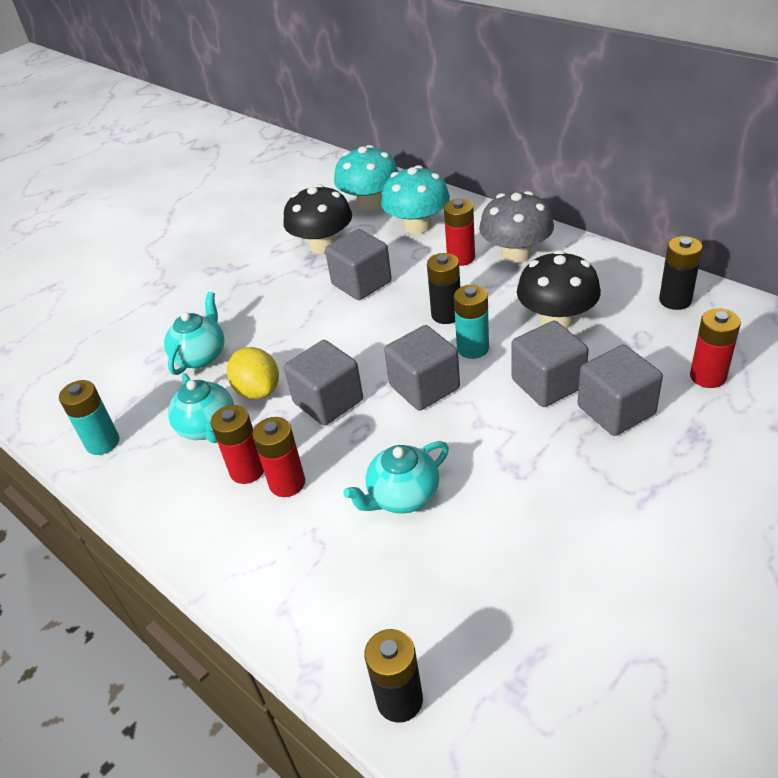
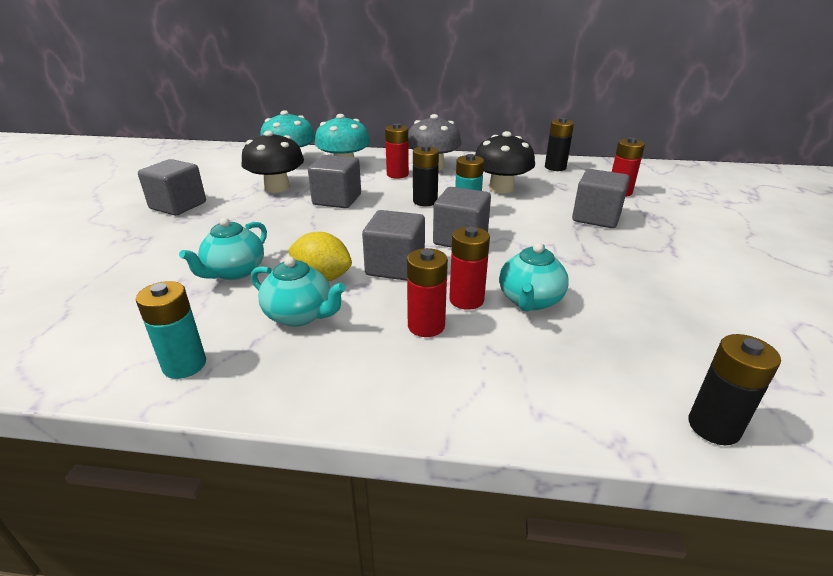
camera: 40 degrees left, 10 degrees down
turquoise teapot [164,292,225,375] -> turquoise teapot turned 135 degrees counterclockwise [179,218,267,280]
red battery [211,405,264,484] -> red battery moved to [449,227,490,310]
grey cube [512,321,589,407] -> grey cube moved to [138,159,206,216]

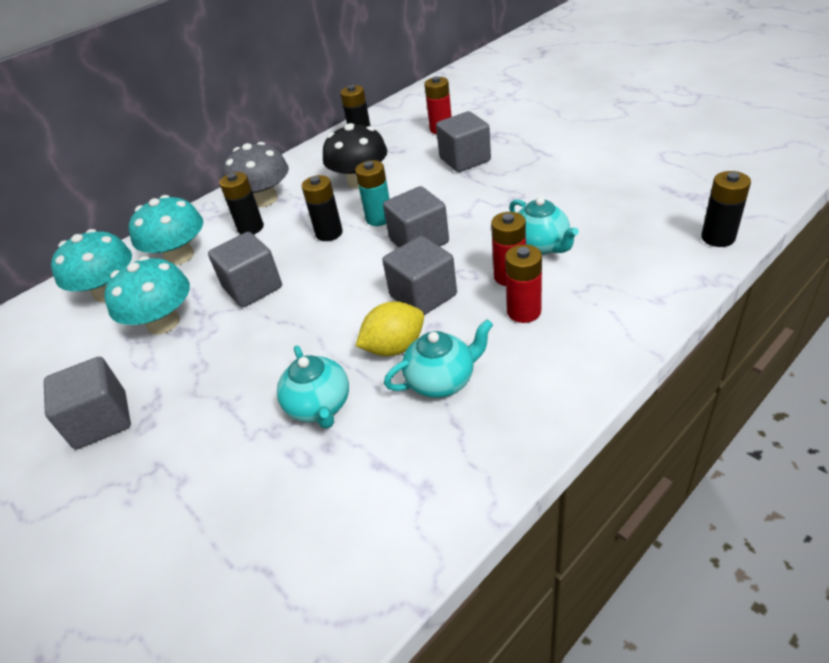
camera: 45 degrees left, 10 degrees up
turquoise battery [136,281,206,379] -> none
black mushroom [241,131,304,193] -> turquoise mushroom [104,256,190,335]
red battery [385,123,409,179] -> black battery [219,172,264,235]

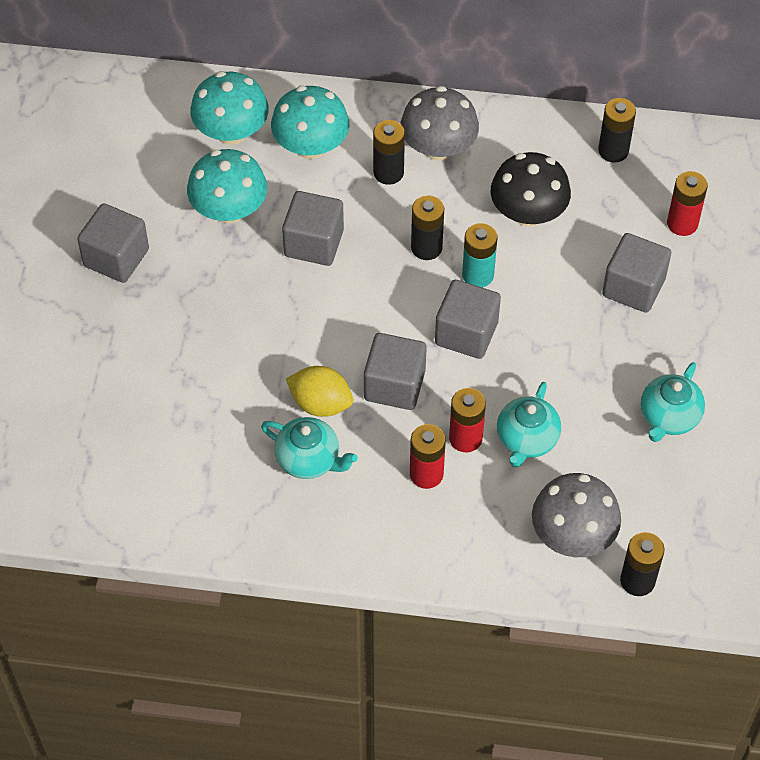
camera: 45 degrees right, 15 degrees up
turquoise teapot [277,346,349,429] -> turquoise teapot moved to [641,362,705,442]
none -> grey mushroom [532,473,621,557]

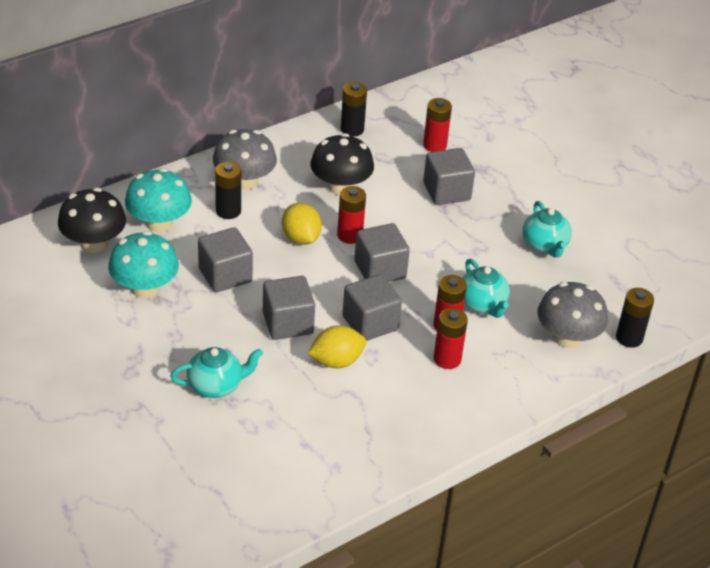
camera: 45 degrees left, 15 degrees down
grey cube [77,203,149,283] -> grey cube moved to [263,276,315,340]
turquoise mushroom [191,71,269,145] -> black mushroom [58,188,126,253]
turquoise teapot [261,417,358,479] -> turquoise teapot moved to [170,347,263,398]
black battery [411,196,444,260] -> yellow lemon [282,203,322,245]
turquoise battery [462,223,497,287] -> red battery [337,186,366,244]

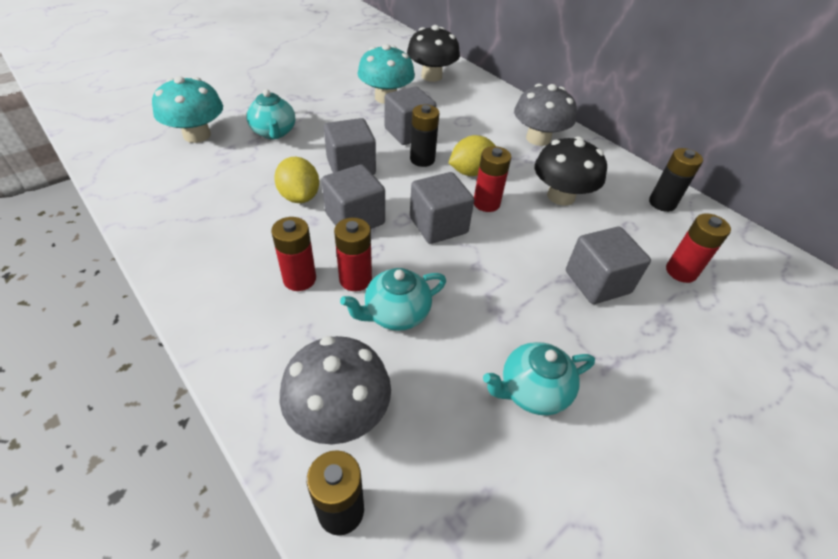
camera: 85 degrees right, 5 degrees up
turquoise mushroom [125,168,192,232] -> turquoise mushroom moved to [152,76,223,143]
black battery [215,162,241,219] -> black battery moved to [410,104,439,167]

